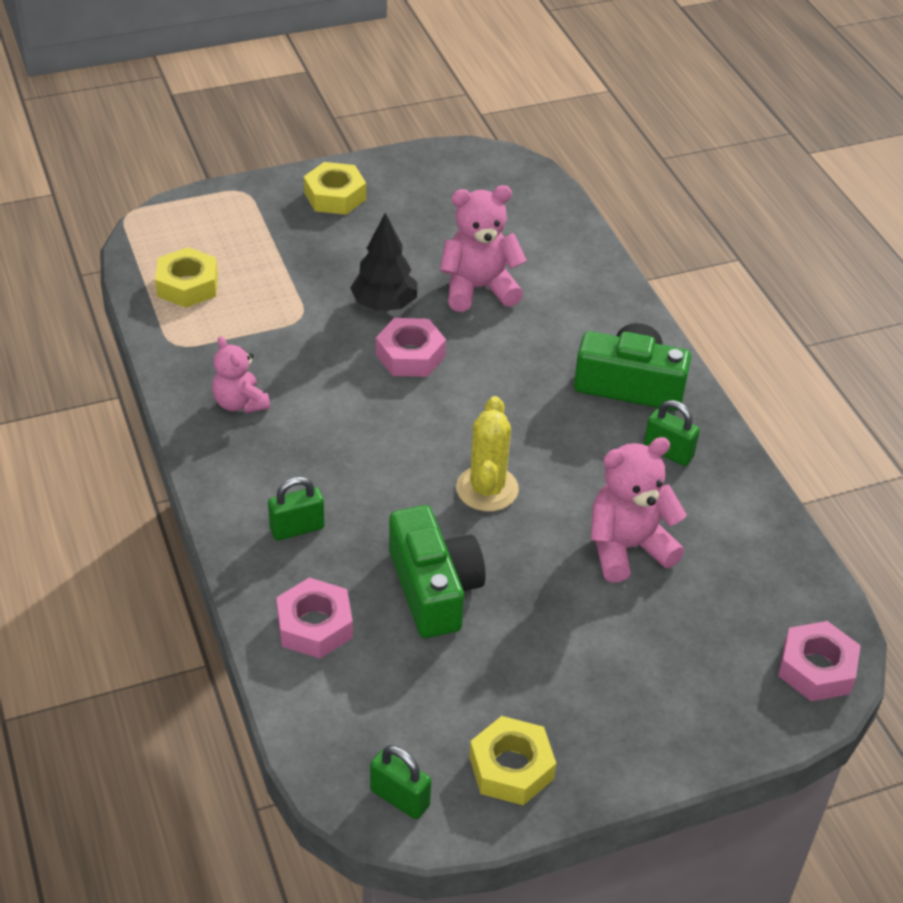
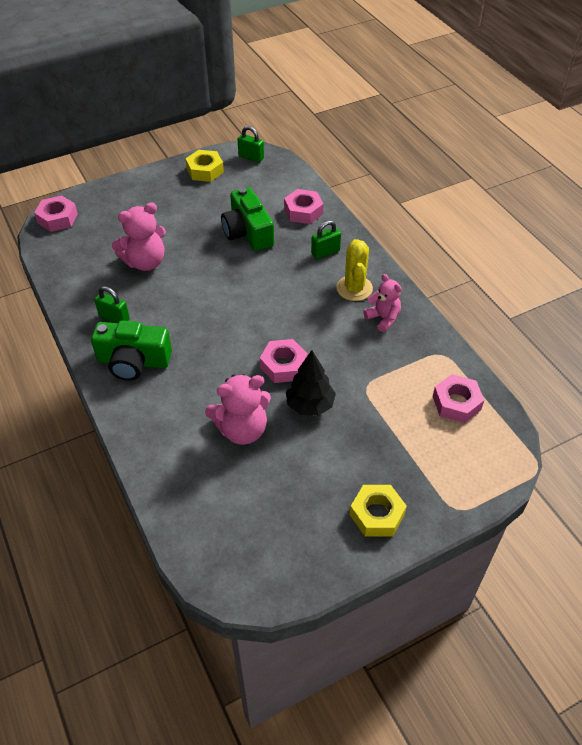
camera: 175 degrees right, 5 degrees up
yellow nut [155,247,218,308] -> pink nut [433,374,484,423]
yellow cactus [456,396,519,511] -> yellow cactus moved to [336,239,373,301]

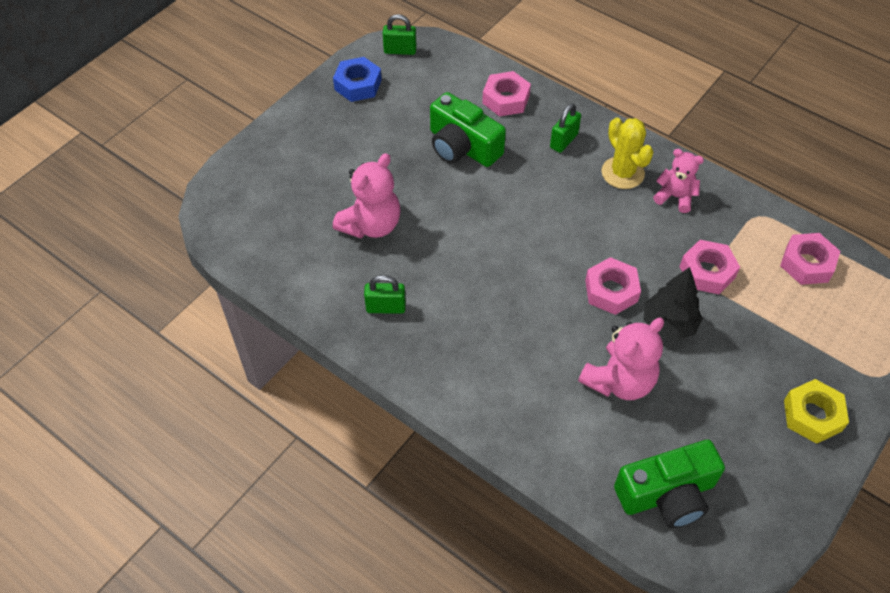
camera: 25 degrees left, 5 degrees up
pink nut [34,195,78,232] -> pink nut moved to [679,240,740,294]
green camera [91,320,172,381] -> green camera moved to [614,440,725,528]
yellow nut [186,150,224,182] -> blue nut [333,57,382,102]

